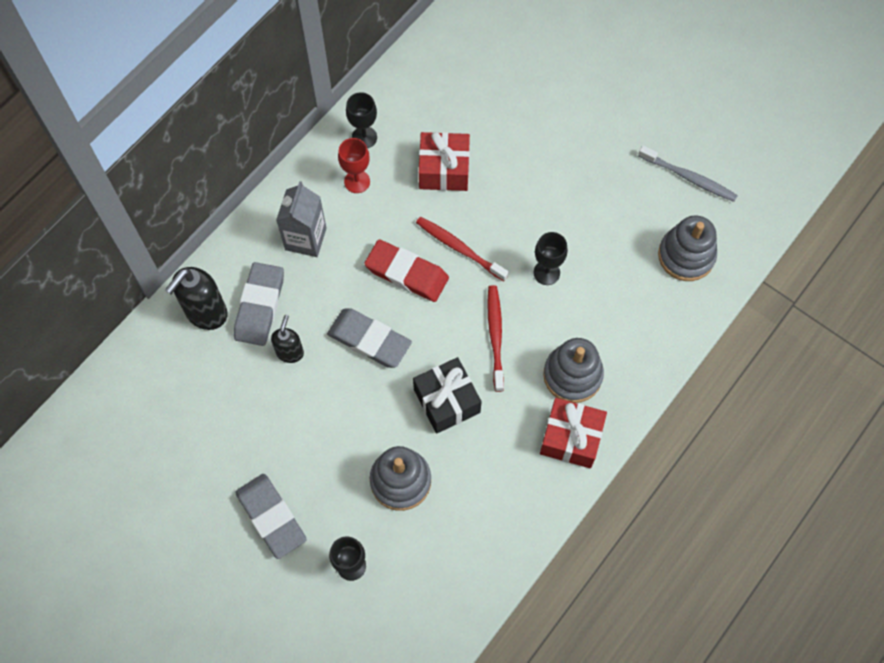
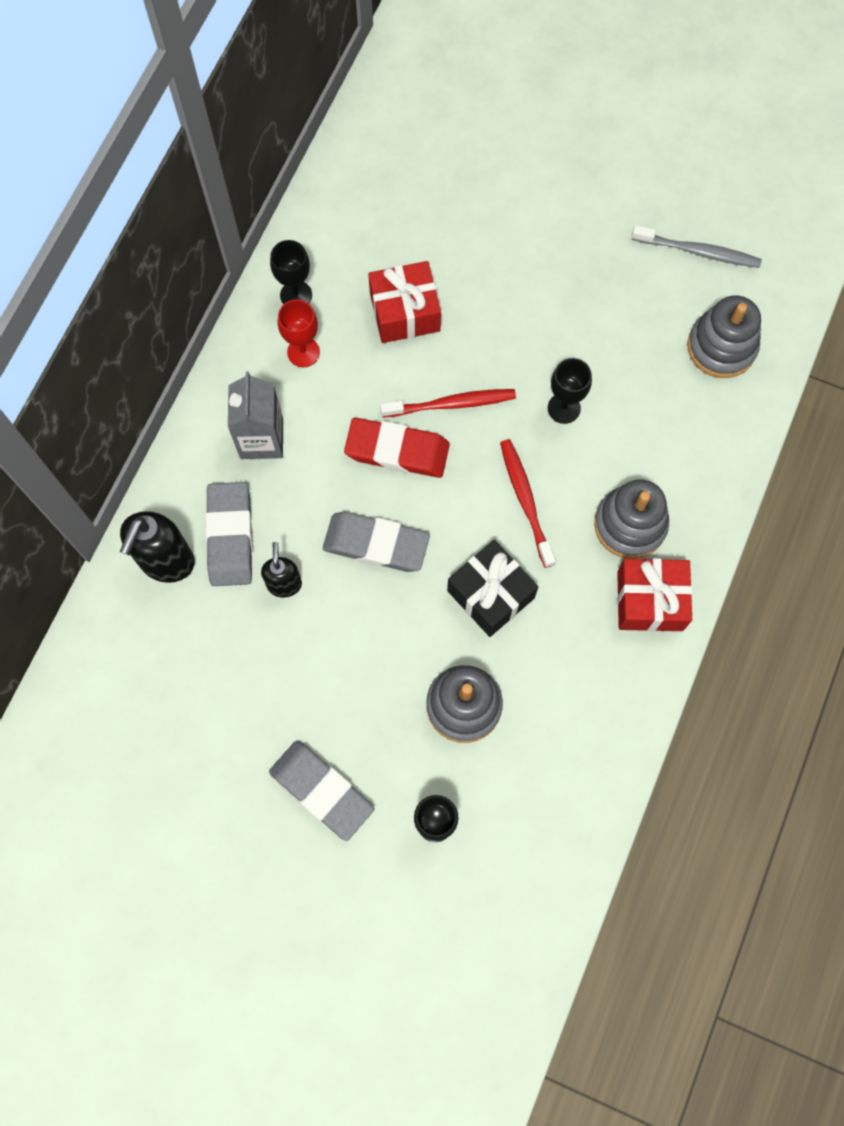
camera: 15 degrees left, 5 degrees up
red toothbrush [416,217,509,281] -> red toothbrush turned 150 degrees clockwise [380,389,516,417]

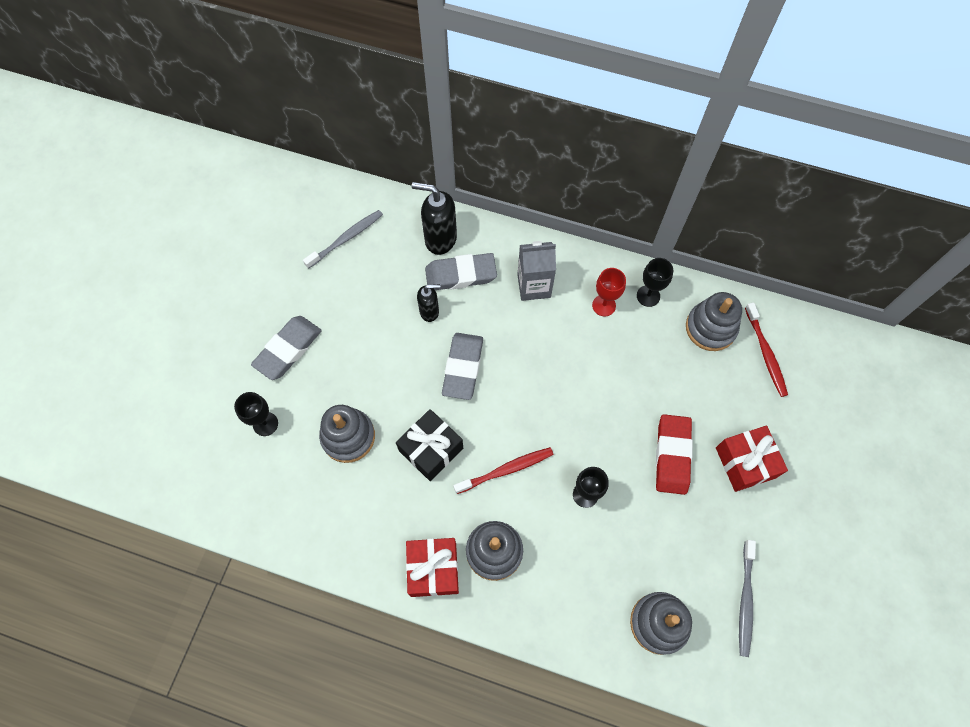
camera: 85 degrees right, 5 degrees down
red eraser [344,418,450,478] -> red eraser moved to [656,414,693,495]
red gift [368,261,441,343] -> red gift moved to [716,426,788,492]
red toothbrush [380,389,516,417] -> red toothbrush moved to [745,302,788,397]
none -> grey toothbrush [303,210,383,269]
none -> grey stacking toy [686,292,742,351]

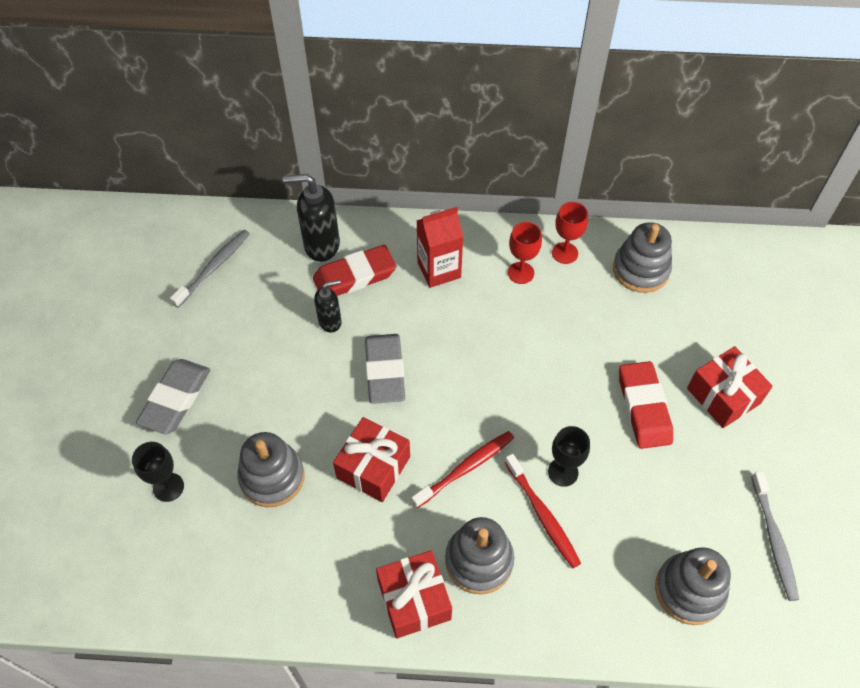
camera: 15 degrees left, 10 degrees down
black gift [396,409,463,481] -> red gift [333,417,410,502]
grey eraser [425,253,497,290] -> red eraser [313,245,396,296]
grey carton [517,241,556,301] -> red carton [416,207,464,288]
black goblet [637,258,673,307] -> red goblet [552,202,588,264]
red toothbrush [745,302,788,397] -> red toothbrush moved to [505,454,581,568]

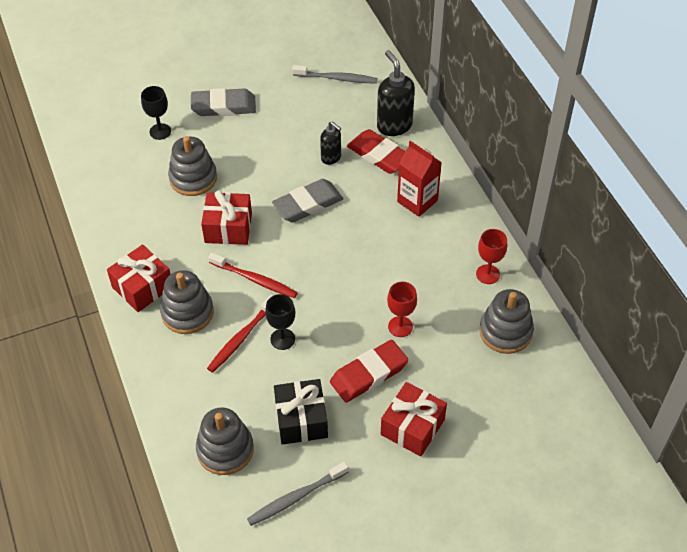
camera: 65 degrees right, 5 degrees down
red goblet [508,222,542,284] -> red goblet moved to [387,282,417,337]
none -> black gift [274,379,328,445]

